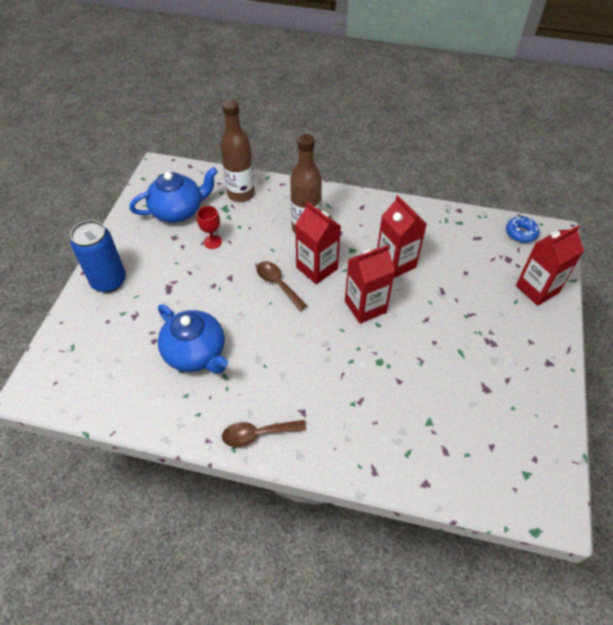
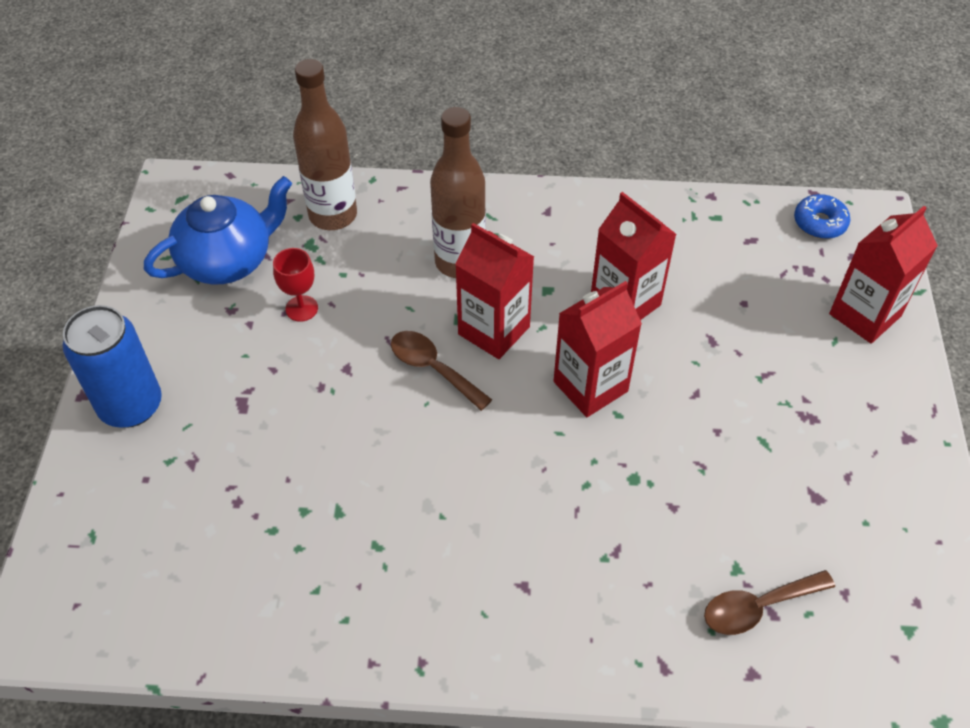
camera: 10 degrees left, 0 degrees up
blue teapot [158,304,228,374] -> none
brown spoon [222,420,306,447] -> brown spoon moved to [704,570,835,635]

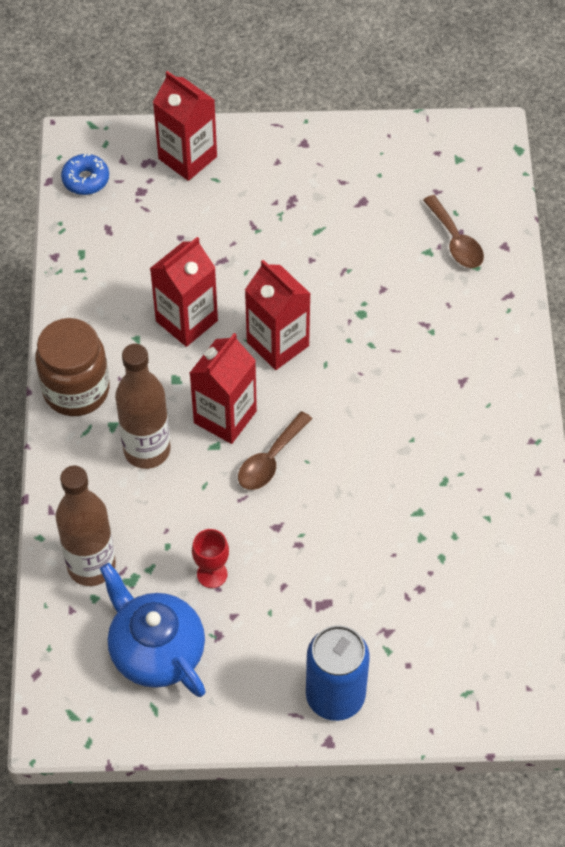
camera: 95 degrees left, 5 degrees up
none -> brown jar [35,318,110,416]

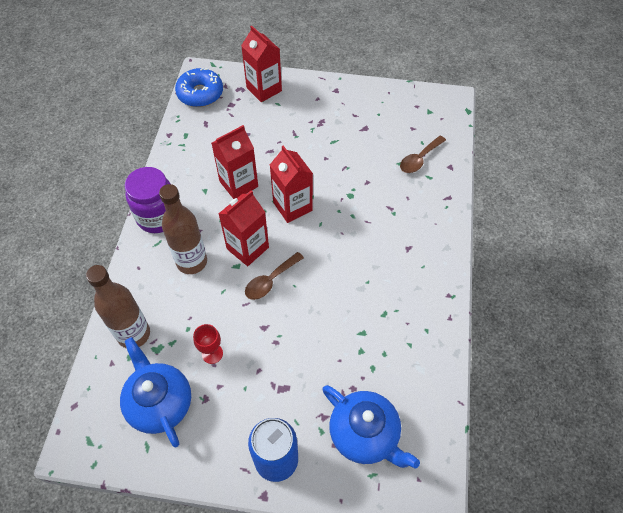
camera: 10 degrees right, 0 degrees up
brown jar [35,318,110,416] -> purple jar [125,167,170,233]
blue donut [61,154,109,195] -> blue donut [175,68,223,107], size x1.62
brown spoon [423,195,484,268] -> brown spoon turned 60 degrees clockwise [400,136,446,173]
none -> blue teapot [322,385,420,469]

